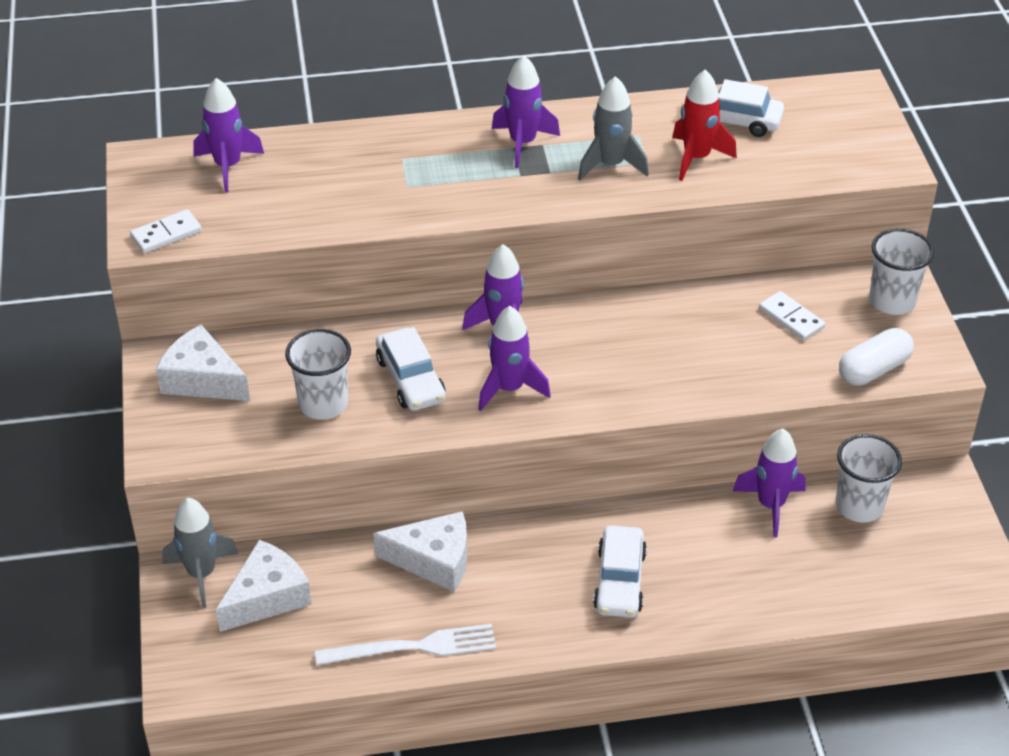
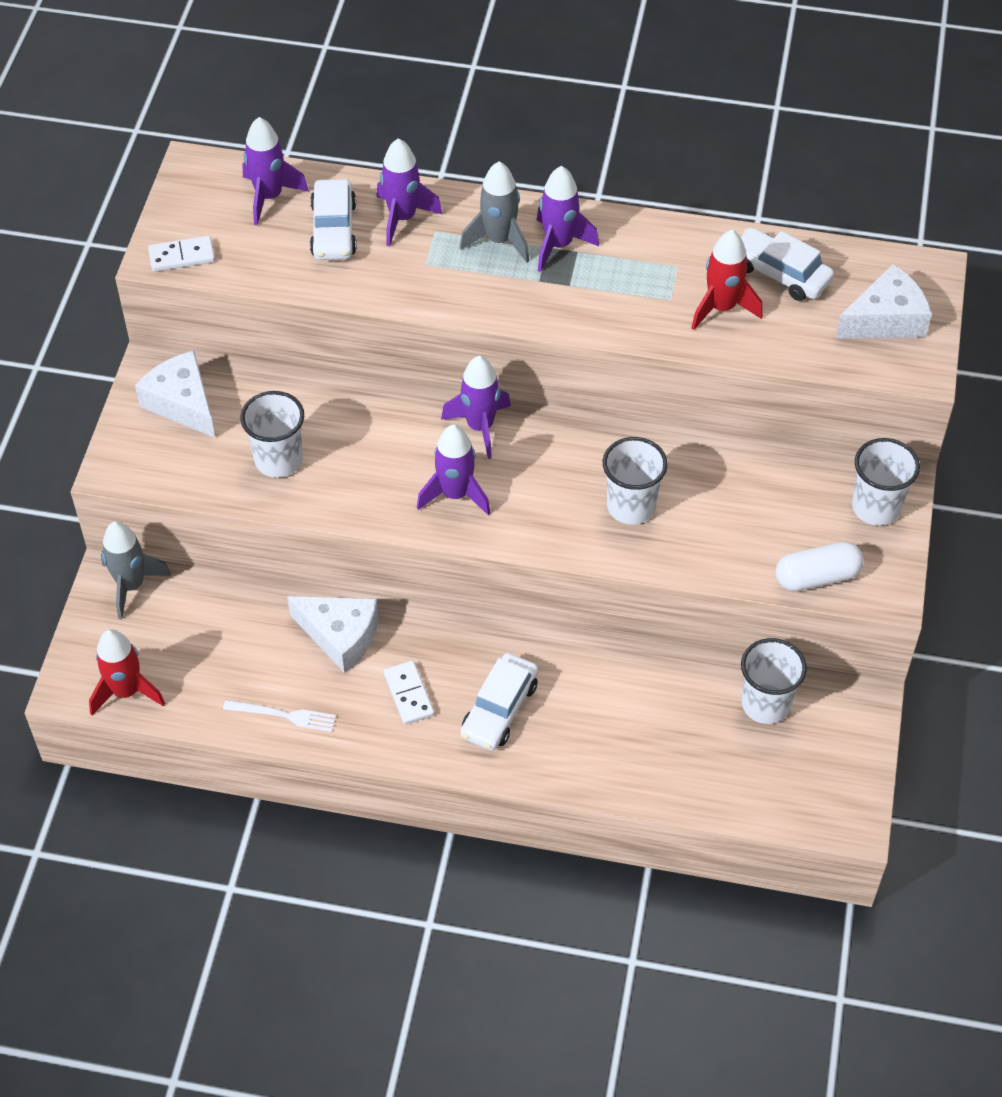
camera: 20 degrees right, 10 degrees up
white cheese [216,540,312,632] -> white cheese moved to [835,264,932,339]
white fork [315,624,496,665] -> white fork [223,700,336,732], size x0.66
white car [376,327,446,411] -> white car moved to [310,179,356,260]
grey rocket [578,76,649,180] -> grey rocket moved to [460,161,529,262]
purple rocket [733,429,806,538] -> purple rocket moved to [377,138,442,246]
white domino [759,291,825,341] -> white domino moved to [384,661,434,725]
none -> red rocket [89,629,165,716]
none -> white cup [603,437,668,524]

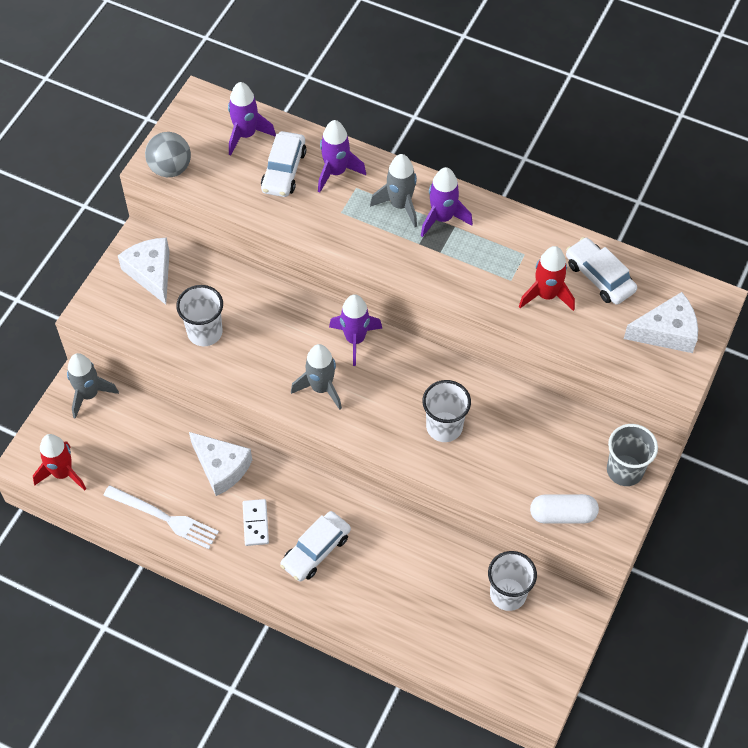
camera: 15 degrees right, 5 degrees up
white domino [148,236,215,272] -> grey ball [145,132,191,177]
white fork [223,700,336,732] -> white fork [103,485,219,549], size x1.52
purple rocket [417,424,491,516] -> grey rocket [291,344,342,410]
white cup [852,438,920,526] -> grey cup [607,424,658,486]

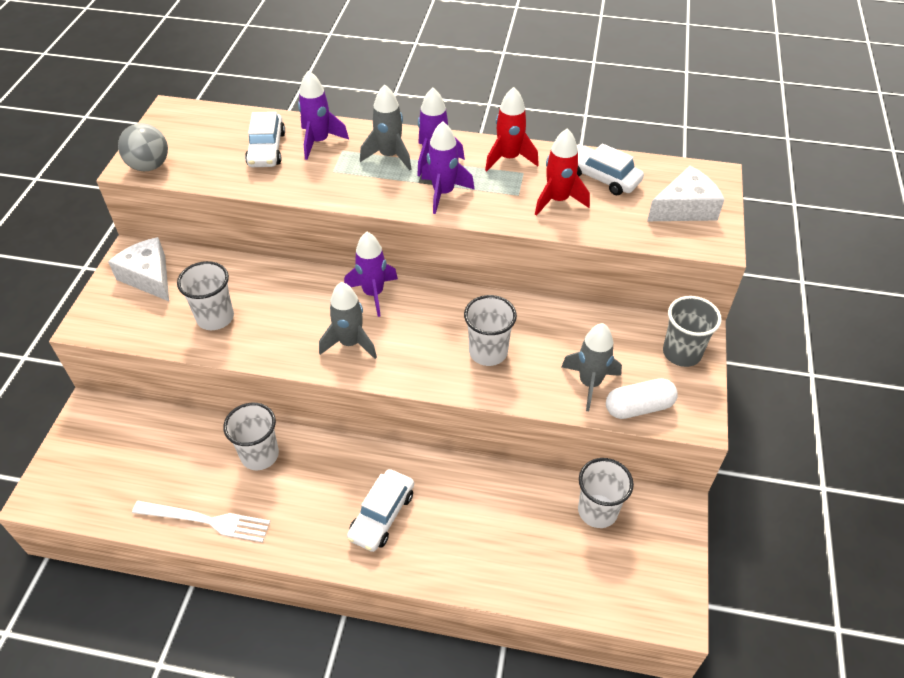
camera: 15 degrees left, 10 degrees down
red rocket [33,434,86,491] -> red rocket moved to [485,87,539,171]
grey rocket [67,353,119,419] -> grey rocket moved to [562,323,622,411]
white cheese [189,432,252,496] -> white cup [223,403,279,470]
purple rocket [228,82,276,155] -> purple rocket moved to [421,121,474,214]
white domino [243,499,269,546] -> none

